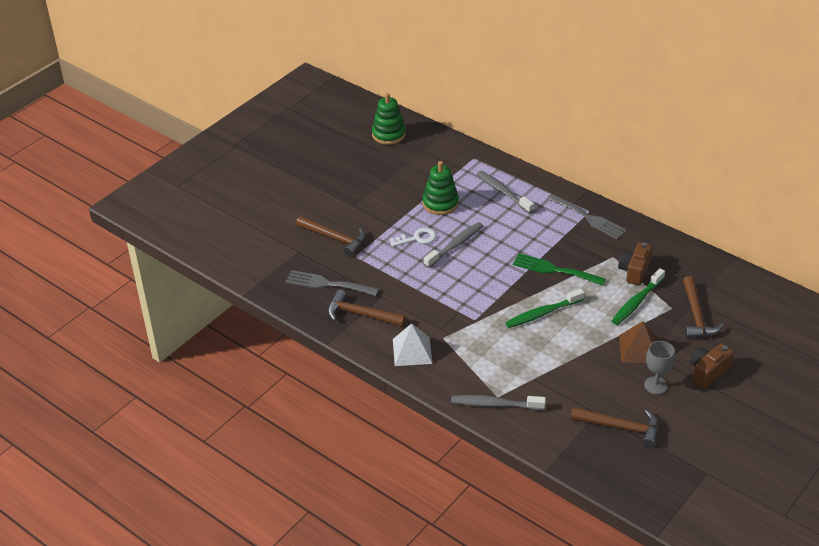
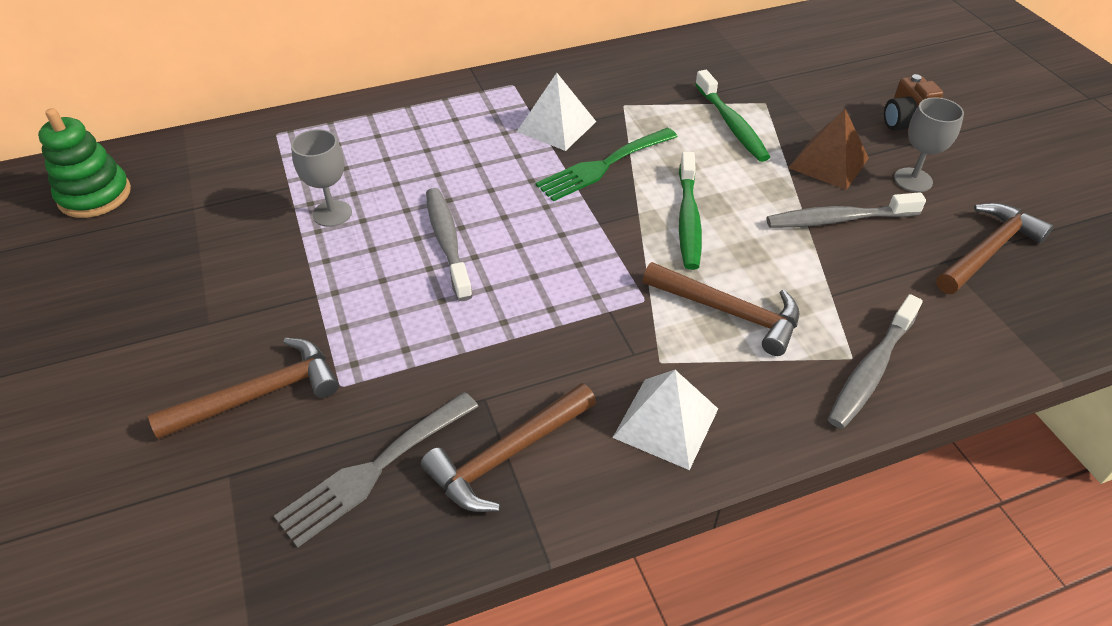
camera: 60 degrees left, 5 degrees up
white key [389,228,437,247] -> none
green stacking toy [423,161,459,215] -> grey goblet [291,129,352,227]
grey toothbrush [477,171,534,213] -> grey toothbrush moved to [766,192,926,228]
grey fork [547,194,627,239] -> none
brown camera [618,242,653,286] -> none
brown hammer [683,276,724,338] -> brown hammer moved to [643,262,799,356]
none -> white pyramid [517,73,596,151]

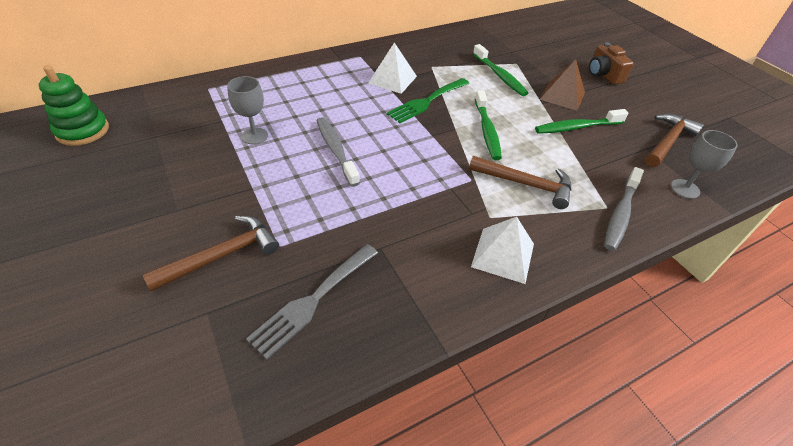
camera: 10 degrees left, 0 degrees up
brown hammer [421,383,596,512] -> none
grey toothbrush [766,192,926,228] -> green toothbrush [535,109,629,134]
grey goblet [894,97,964,192] -> grey goblet moved to [671,130,738,199]

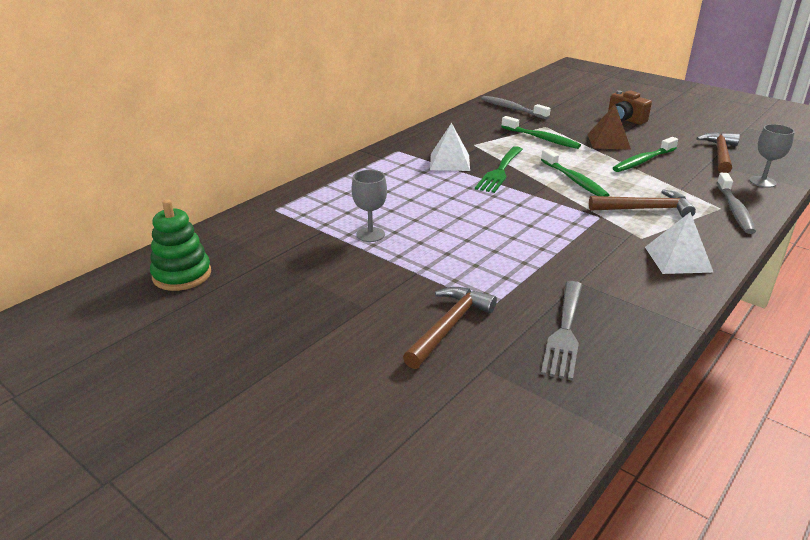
camera: 20 degrees left, 15 degrees down
grey toothbrush [317,117,360,187] -> grey toothbrush moved to [481,96,551,119]

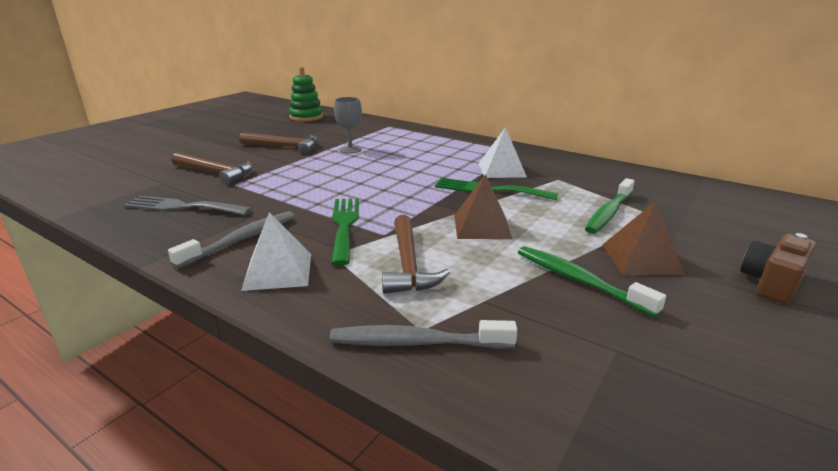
camera: 85 degrees right, 5 degrees down
grey toothbrush [481,96,551,119] -> grey toothbrush moved to [168,211,295,269]
green toothbrush [541,149,609,197] -> brown pyramid [454,174,512,239]
brown hammer [696,132,740,173] -> brown hammer moved to [239,132,318,154]
grey goblet [749,124,795,188] -> none
none -> green fork [331,198,359,266]

